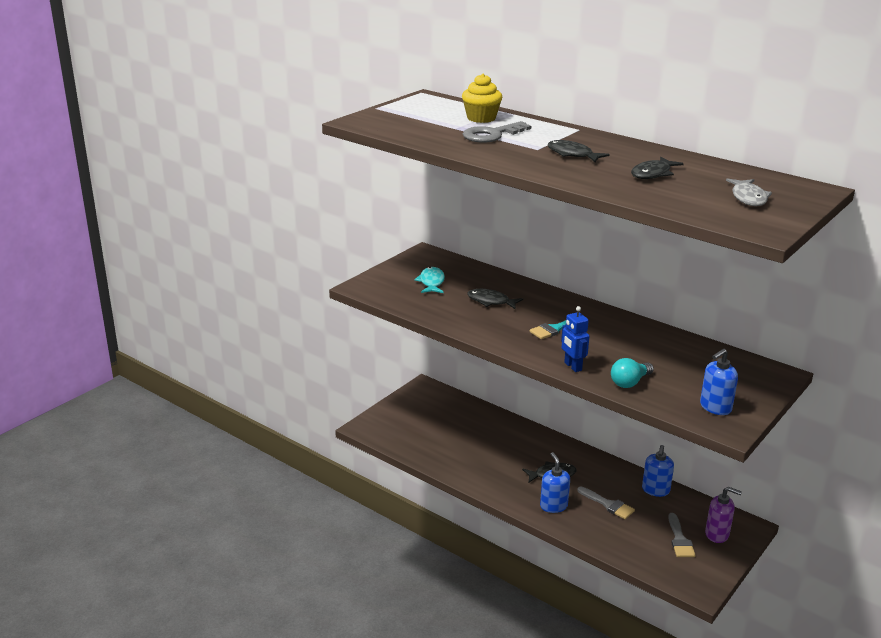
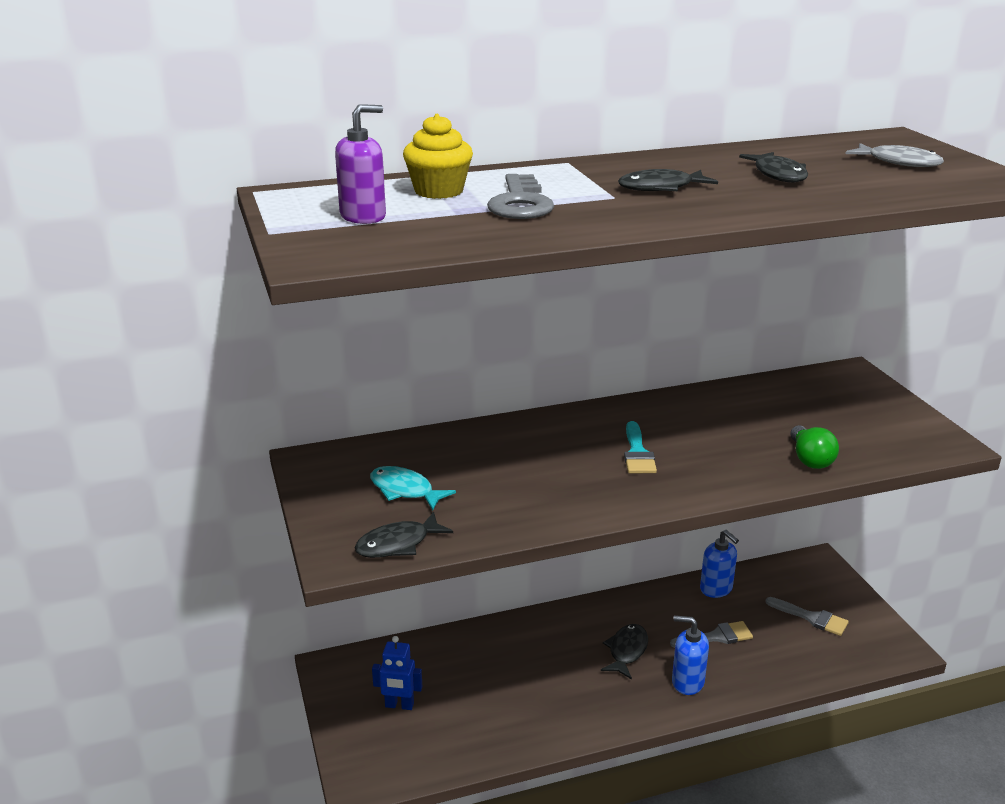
camera: 55 degrees left, 0 degrees up
black fish [467,289,523,310] -> black fish moved to [354,512,453,558]
blue robot [561,306,590,372] -> blue robot moved to [372,636,422,710]
turquoise light bulb [611,358,654,388] -> green light bulb [790,425,839,469]
blue soap dispenser [700,349,738,415] -> none
purple soap dispenser [705,487,742,543] -> purple soap dispenser moved to [335,104,386,224]

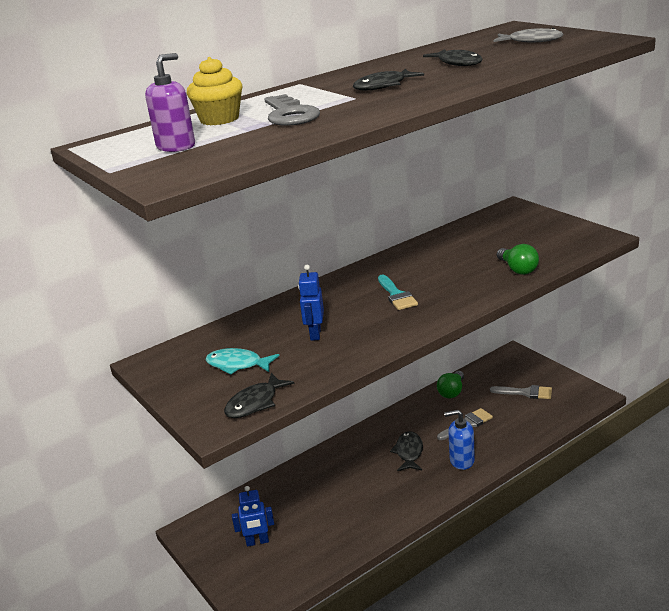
camera: 15 degrees left, 0 degrees up
blue soap dispenser [700,530,739,598] -> green light bulb [437,371,464,398]
none -> blue robot [298,265,324,341]

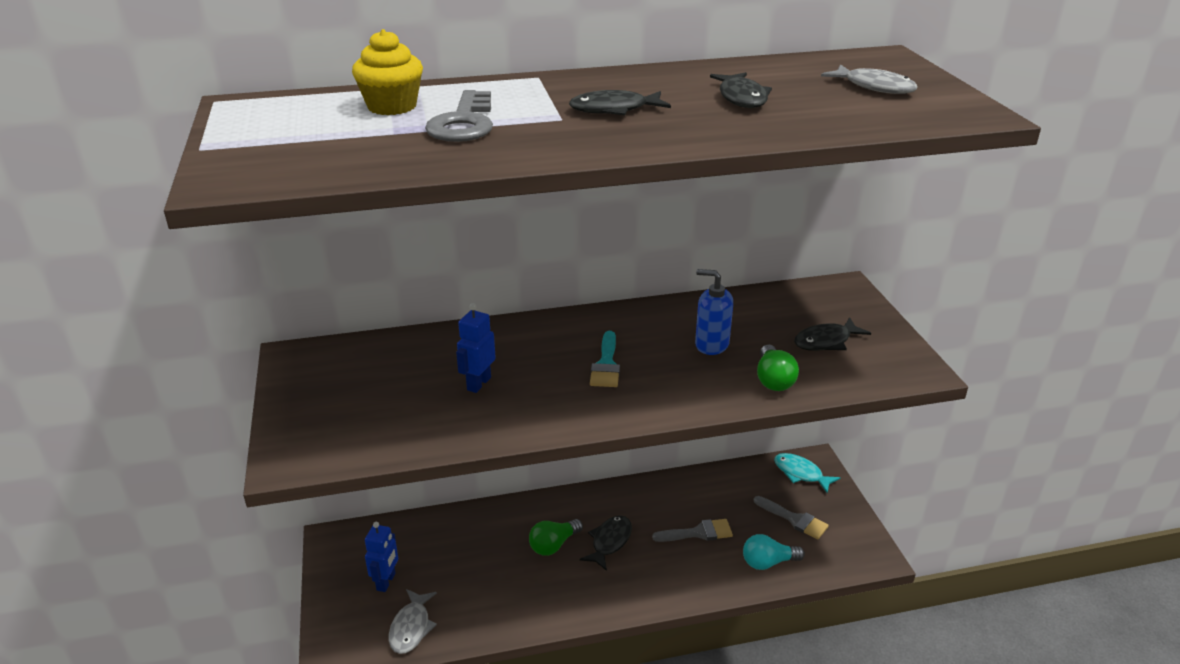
camera: 20 degrees right, 5 degrees up
purple soap dispenser [145,53,195,152] -> none
turquoise fish [205,348,280,375] -> turquoise fish moved to [774,453,840,493]
black fish [224,373,294,418] -> black fish moved to [794,317,871,351]
blue robot [232,486,274,547] -> blue robot turned 90 degrees counterclockwise [365,522,398,592]
green light bulb [437,371,464,398] -> green light bulb moved to [529,519,583,556]
blue soap dispenser [444,410,475,470] -> blue soap dispenser moved to [695,269,733,355]
none -> grey fish [389,589,437,654]
none -> turquoise light bulb [743,534,805,570]

